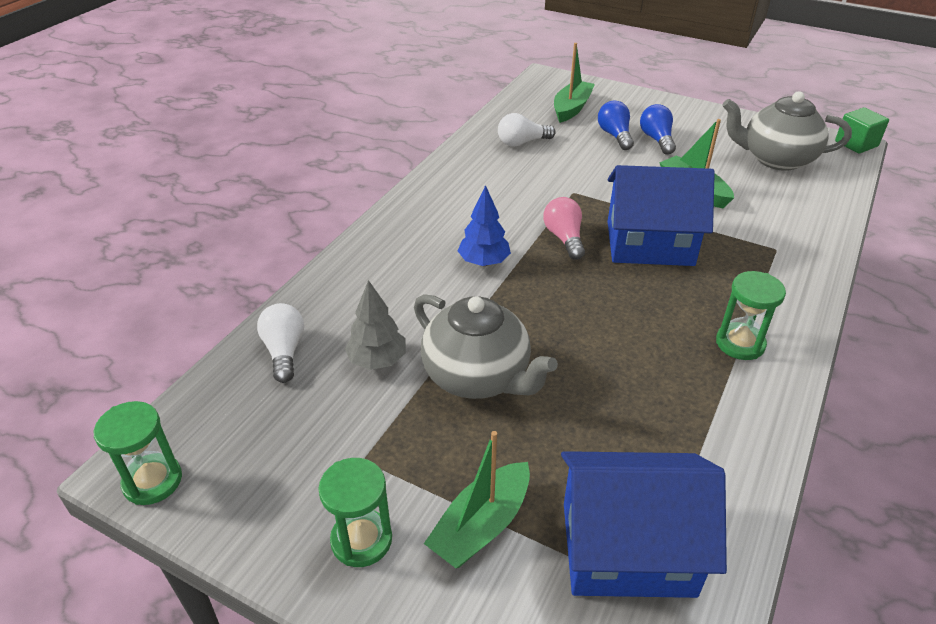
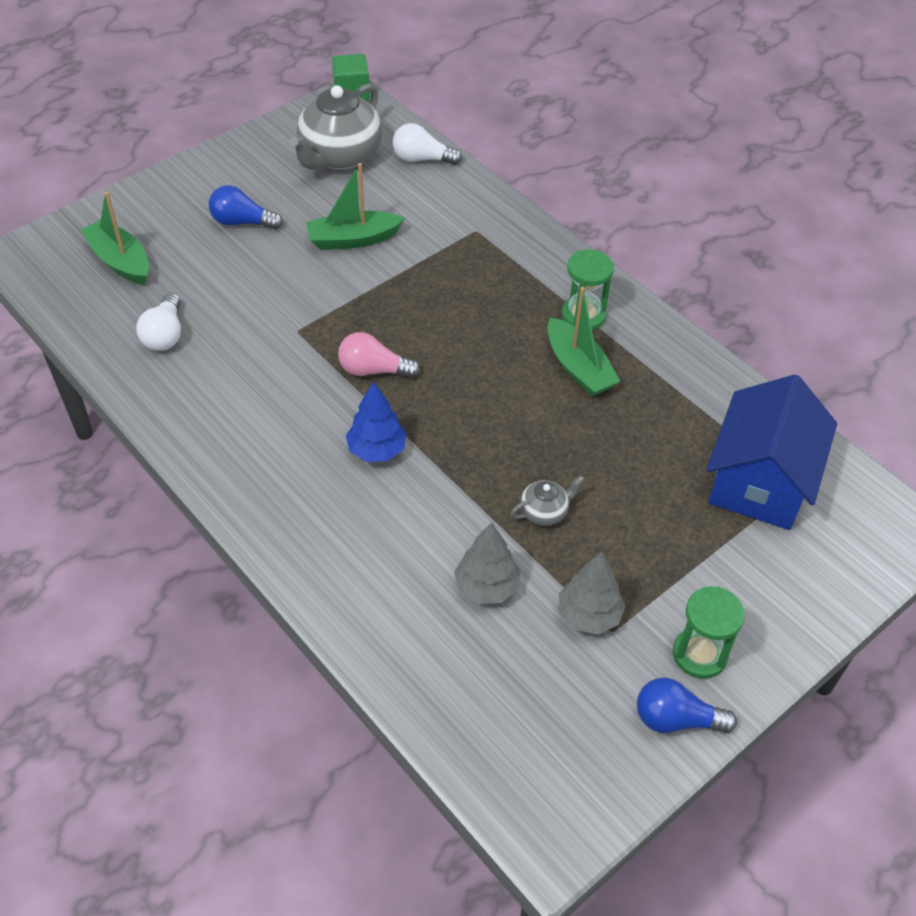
camera: 70 degrees left, 10 degrees up
green hourglass [94,401,182,505] -> none
white light bulb [257,303,304,383] -> white light bulb moved to [393,123,462,165]
grey teapot [414,294,558,399] -> grey teapot [510,475,585,526], size x0.45
green boat [424,431,530,568] -> green boat moved to [548,287,620,397]
blue light bulb [598,101,634,150] -> blue light bulb moved to [637,677,737,733]
blue house [608,165,715,266] -> none
none -> grey tree [559,552,626,634]

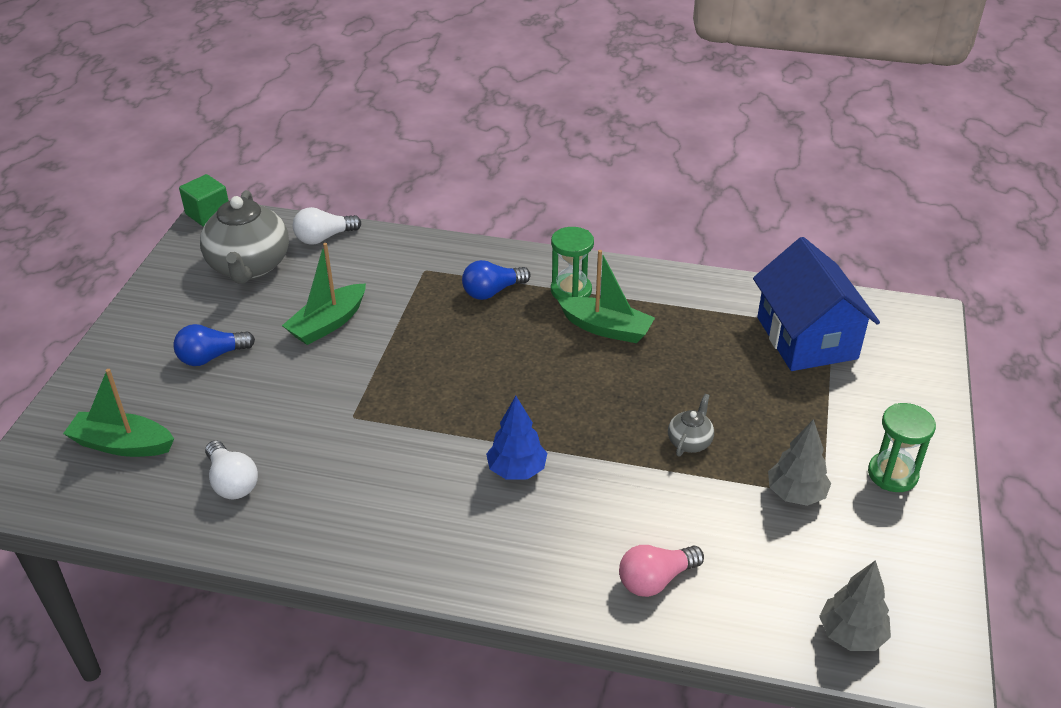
camera: 35 degrees left, 10 degrees down
pink light bulb [338,332,420,378] -> pink light bulb moved to [619,545,704,597]
grey tree [454,522,520,604] -> grey tree moved to [819,560,891,651]
blue light bulb [637,677,737,733] -> blue light bulb moved to [462,260,531,300]

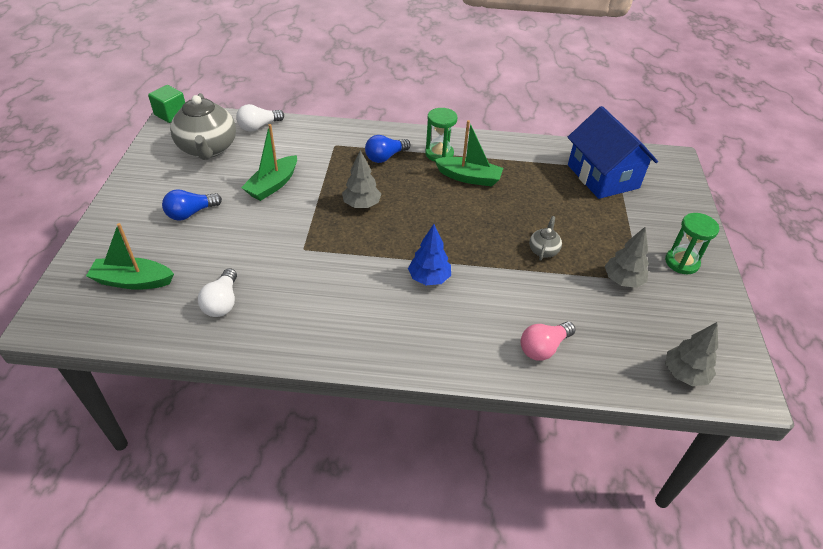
camera: 10 degrees left, 5 degrees up
white light bulb [205,441,258,499] -> white light bulb turned 45 degrees clockwise [198,268,237,317]
none -> grey tree [342,150,381,208]

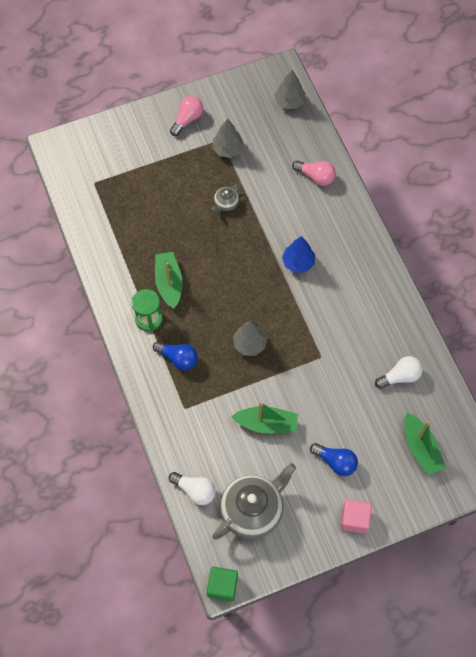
camera: 115 degrees left, 20 degrees up
grey teapot [529,216,562,261] -> grey teapot turned 45 degrees counterclockwise [212,184,239,213]
blue house [568,106,658,199] -> none
green hourglass [665,213,719,274] -> pink light bulb [170,96,203,136]
none -> pink cube [341,499,372,534]

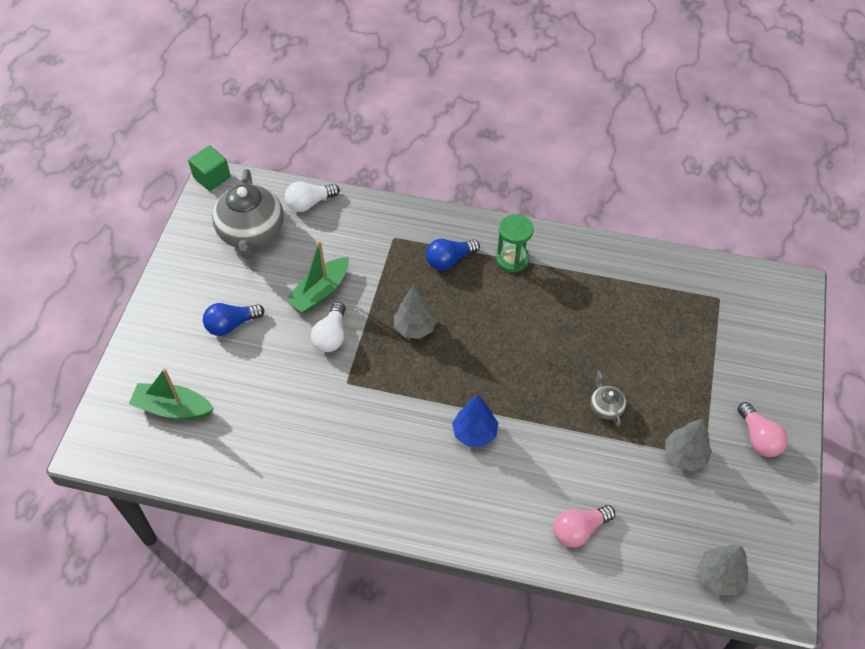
camera: 125 degrees right, 10 degrees down
green boat [155,252,183,309] -> none
pink cube [341,499,372,534] -> none
white light bulb [375,356,423,389] -> white light bulb moved to [311,302,346,352]

